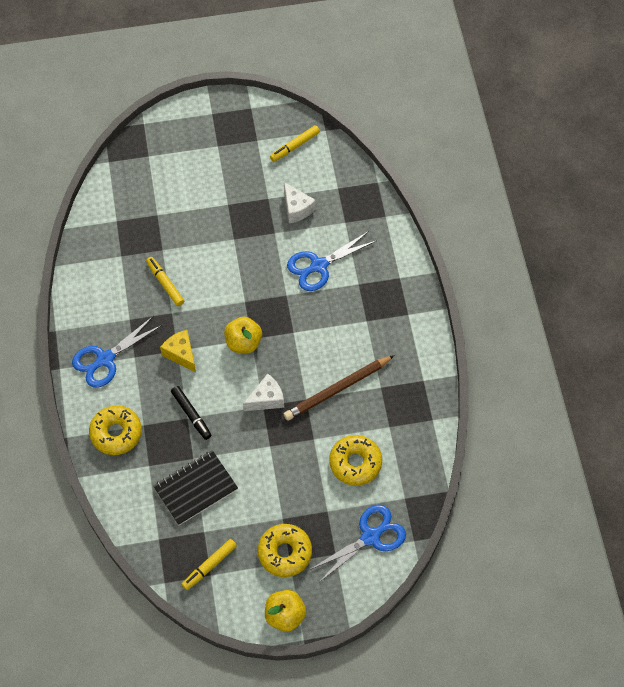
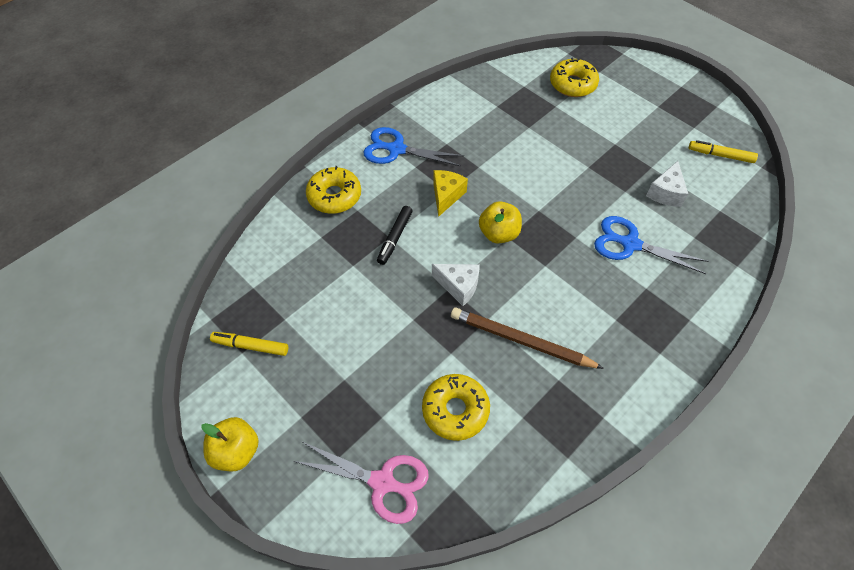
camera: 55 degrees right, 5 degrees down
yellow marker [146,257,184,306] -> none
black notebook [153,450,238,525] -> none
yellow donut [258,524,312,577] -> yellow donut moved to [550,58,599,97]
blue scissors [309,505,406,582] -> pink scissors [293,442,429,524]

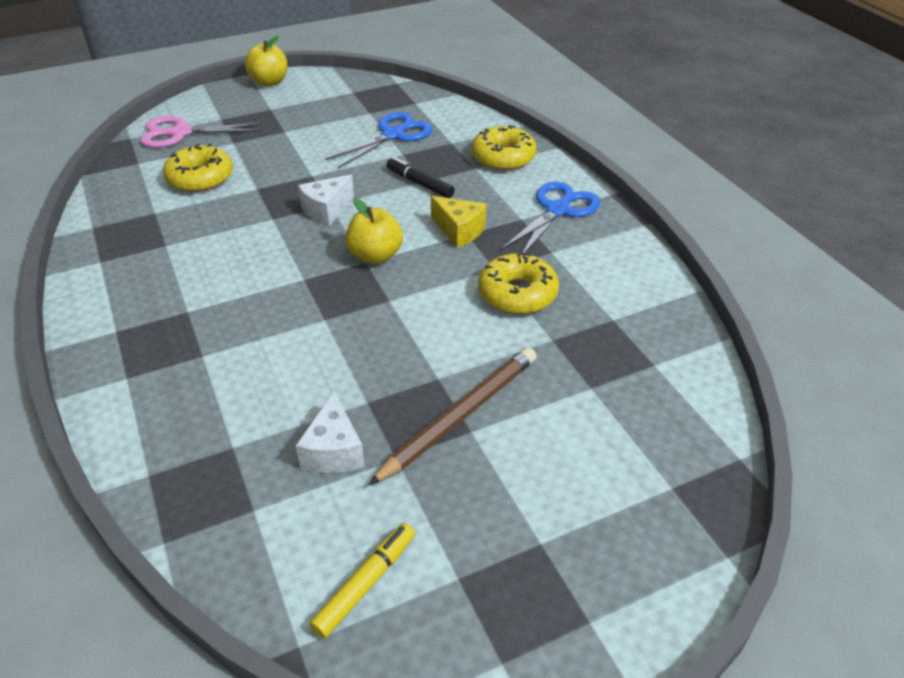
camera: 110 degrees right, 15 degrees down
yellow marker [210,332,288,356] -> none
pink scissors [293,442,429,524] -> pink scissors turned 45 degrees clockwise [140,116,262,148]
brown pencil [451,307,604,369] -> brown pencil moved to [369,347,537,485]
yellow donut [550,58,599,97] -> yellow donut moved to [478,252,559,314]
blue scissors [594,216,708,274] -> blue scissors moved to [325,112,433,168]
white cheese [646,161,688,207] -> white cheese turned 135 degrees counterclockwise [296,391,365,473]

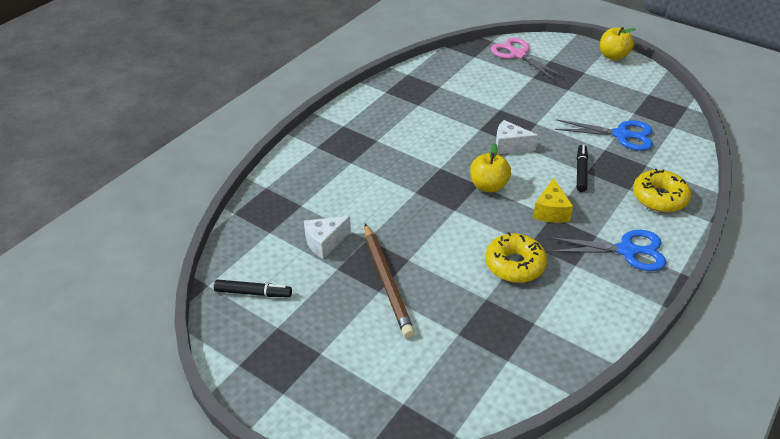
camera: 60 degrees right, 0 degrees up
yellow donut [163,144,233,192] -> none
yellow marker [309,523,415,638] -> black marker [214,280,292,297]
brown pencil [369,347,537,485] -> brown pencil turned 60 degrees clockwise [364,224,415,338]

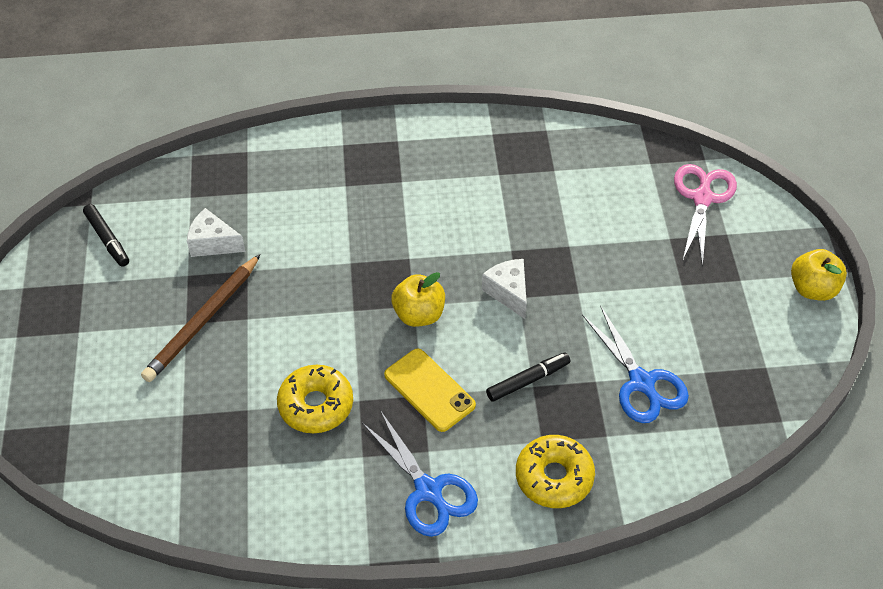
camera: 50 degrees right, 10 degrees up
yellow cheese [533,178,573,223] -> yellow phone [384,349,476,432]

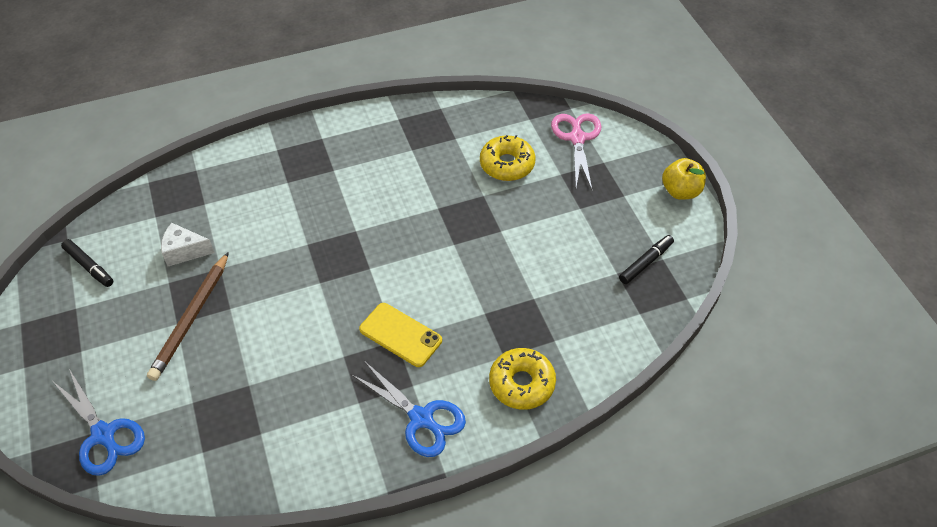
camera: 15 degrees left, 0 degrees up
yellow donut [277,365,353,433] -> yellow donut moved to [480,135,536,181]
yellow apple [391,272,445,327] -> none
white cheese [482,259,527,319] -> none
black marker [486,352,571,402] -> black marker moved to [619,235,674,284]
blue scissors [582,306,689,423] -> blue scissors moved to [54,369,145,476]

